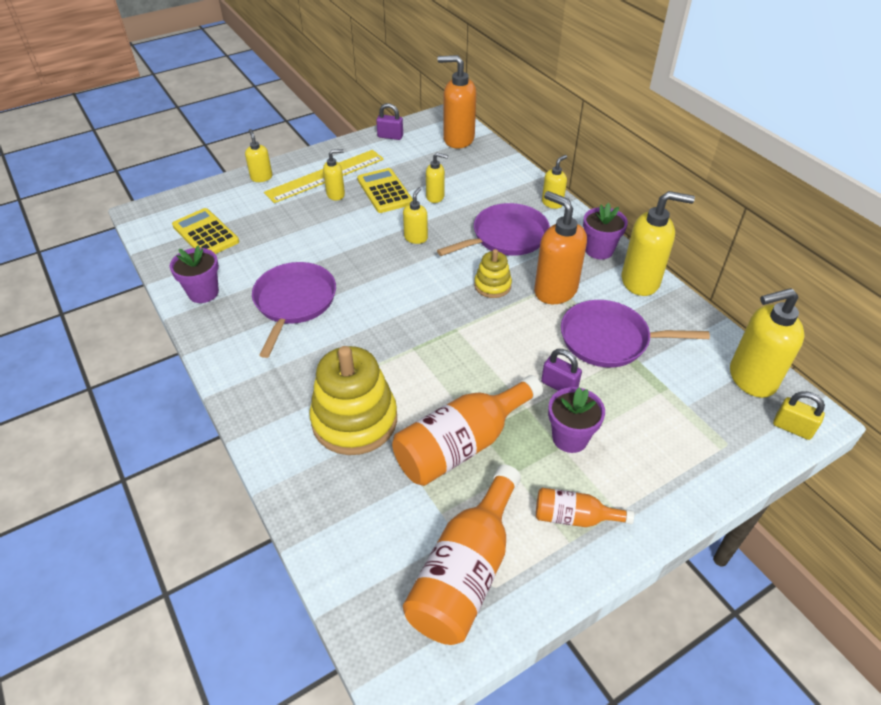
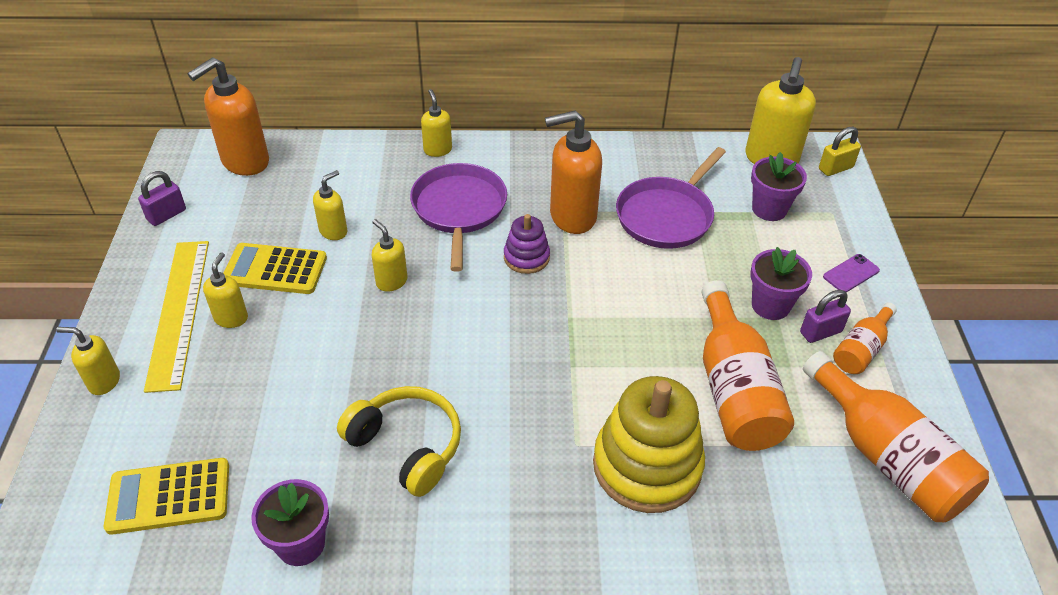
camera: 60 degrees left, 0 degrees up
purple pan [252,262,336,358] -> yellow headphones [337,386,461,497]
yellow stacking toy [474,249,512,298] -> purple stacking toy [504,214,550,274]
purple padlock [541,349,582,391] -> purple padlock moved to [800,290,851,343]
purple flower pot [583,203,628,259] -> purple flower pot moved to [751,152,807,221]
yellow soap dispenser [622,191,695,296] -> none
none -> purple phone [823,254,880,292]

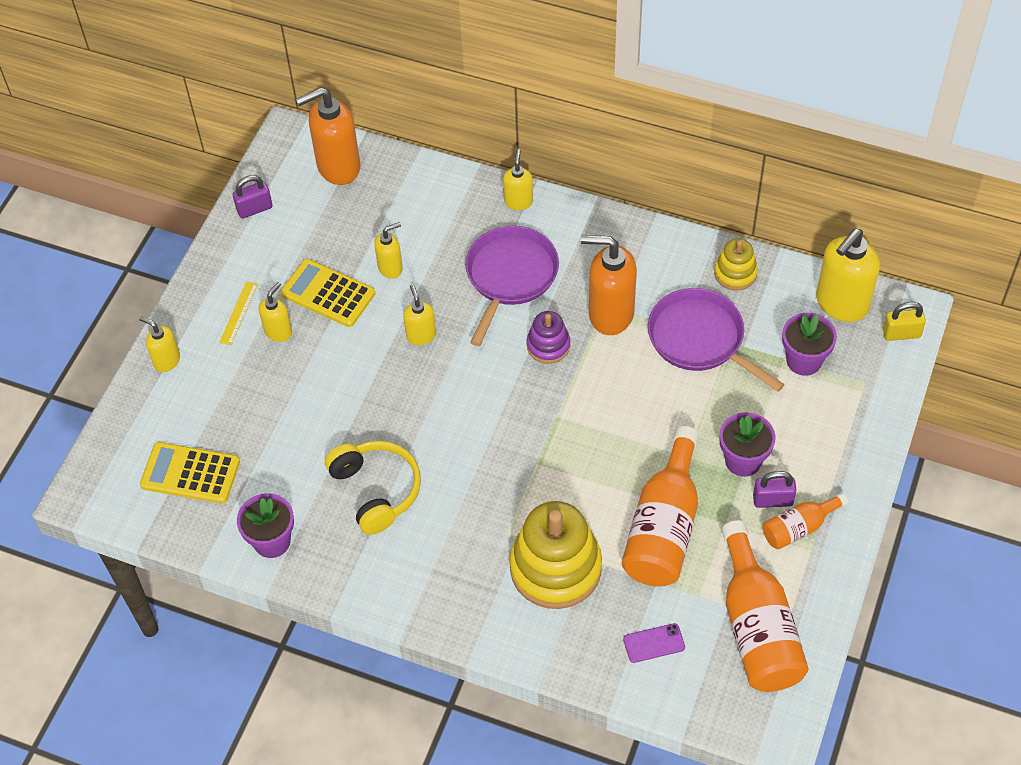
camera: 25 degrees right, 10 degrees up
yellow ruler [144,241,209,393] -> yellow ruler [219,281,258,345], size x0.44
purple pan [616,147,726,249] -> purple pan turned 75 degrees clockwise [648,288,785,392]
purple phone [823,254,880,292] -> purple phone moved to [623,623,685,663]
none -> yellow stacking toy [714,238,758,291]

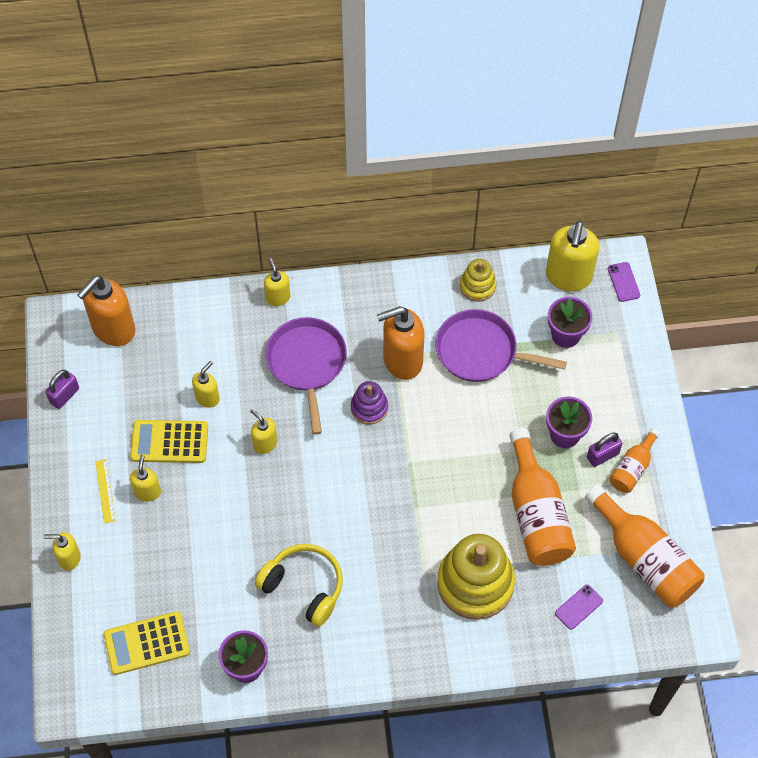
camera: 30 degrees left, 5 degrees up
yellow padlock [883,302,926,341] -> purple phone [608,262,640,302]

